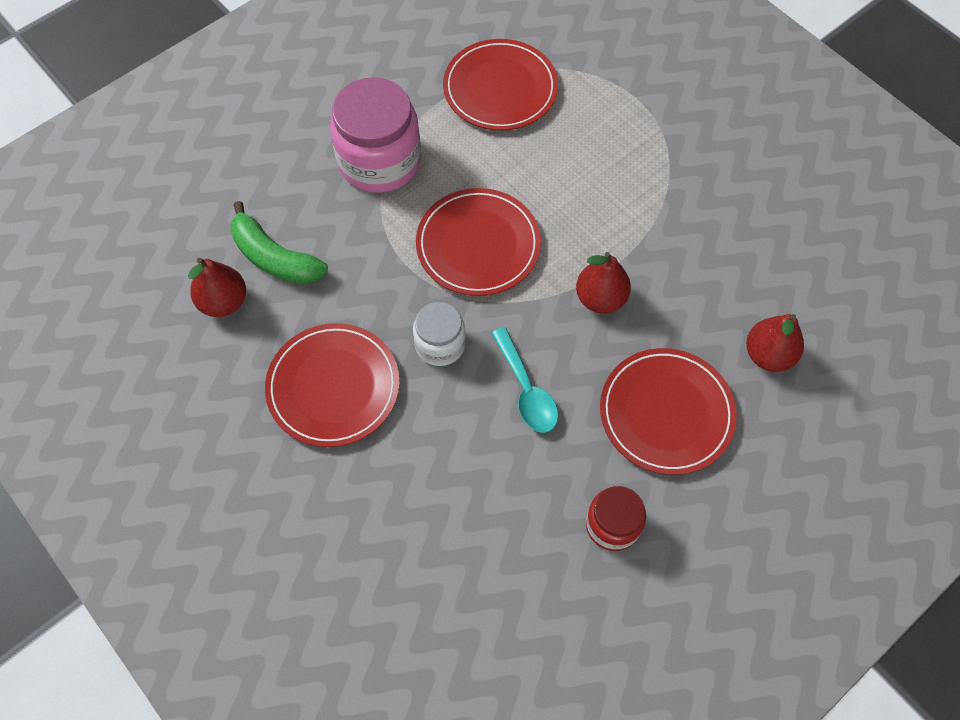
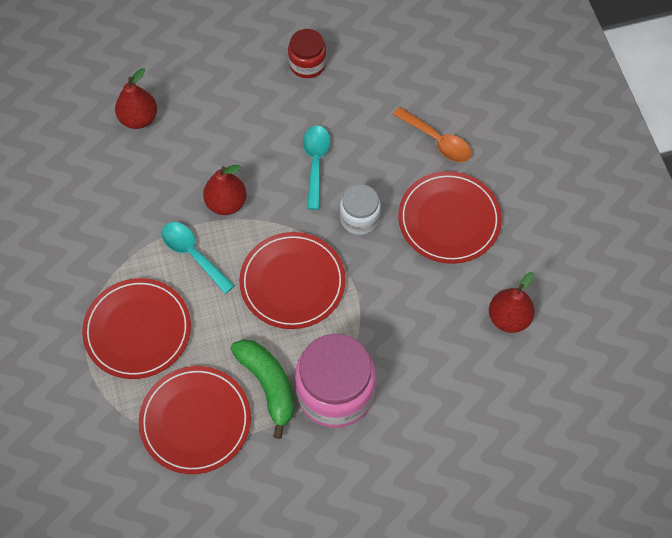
camera: 155 degrees left, 0 degrees up
green banana [231,201,328,284] -> green banana moved to [230,339,294,439]
red plate [600,348,737,475] -> red plate moved to [82,278,191,379]
none -> turquoise spoon [162,222,235,294]
none -> orange spoon [393,107,471,162]

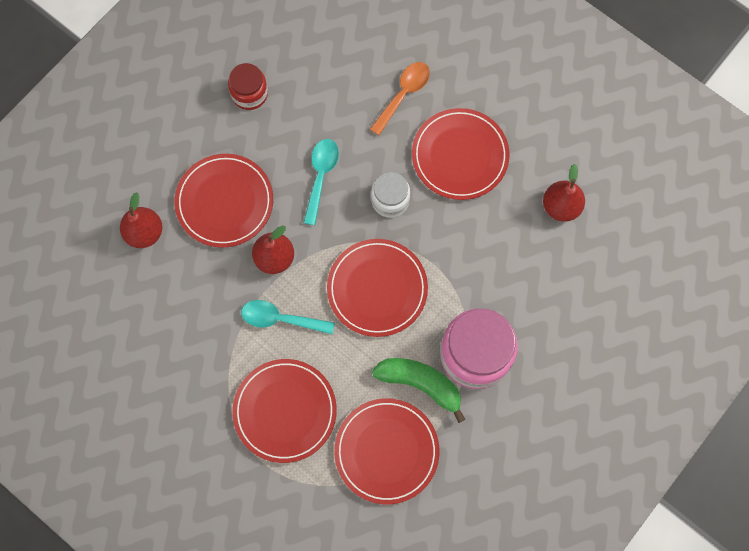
camera: 35 degrees left, 10 degrees up
turquoise spoon [303,125,330,210] -> turquoise spoon turned 45 degrees clockwise [303,139,339,225]
orange spoon [393,107,471,162] -> orange spoon turned 60 degrees counterclockwise [370,62,430,135]
none -> red plate [175,154,273,248]

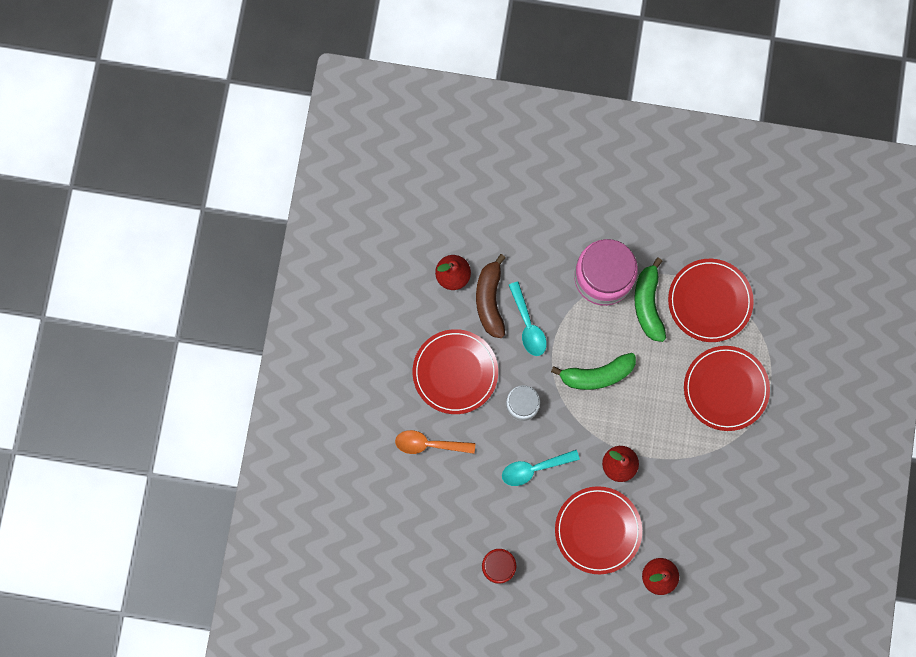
camera: 120 degrees left, 5 degrees up
turquoise spoon [241,300,335,334] -> turquoise spoon moved to [509,281,547,356]
red plate [327,239,428,337] -> green banana [551,353,636,390]
none -> brown banana [476,254,506,338]

